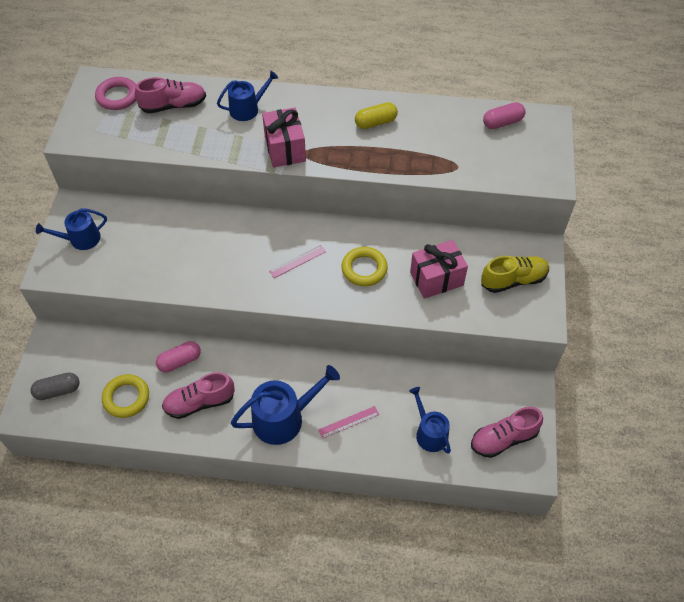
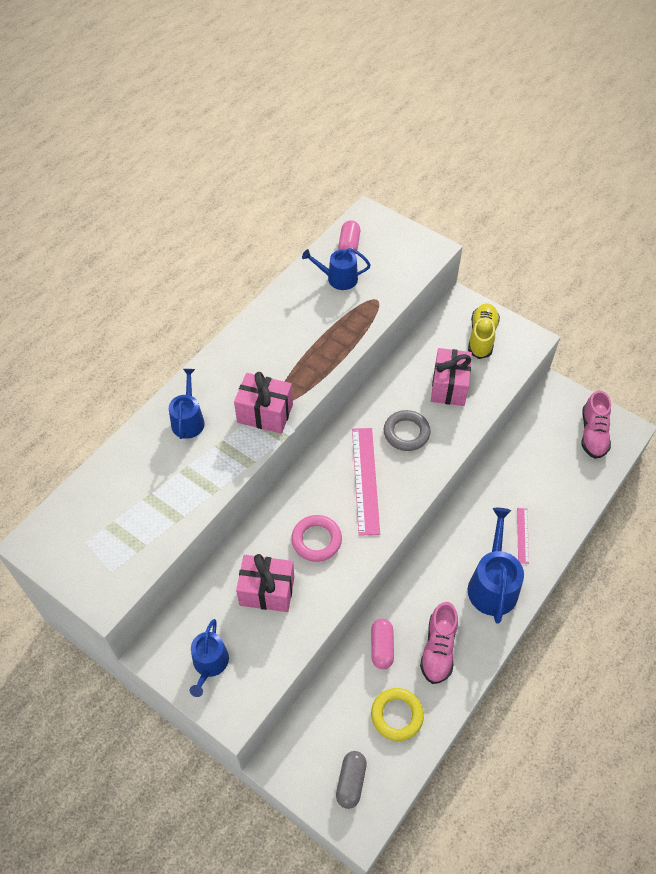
camera: 60 degrees left, 0 degrees up
pink ring [95,77,136,110] -> pink ring moved to [291,515,342,562]
pink shoe [135,77,206,113] -> none
pink ruler [269,245,326,278] -> pink ruler [352,428,380,536], size x1.93
yellow ring [342,247,388,286] -> grey ring [384,410,431,451]
yellow capsule [355,102,398,129] -> none
blue watering can [409,387,451,454] -> blue watering can moved to [302,248,371,290]
none -> pink gift [236,554,294,612]

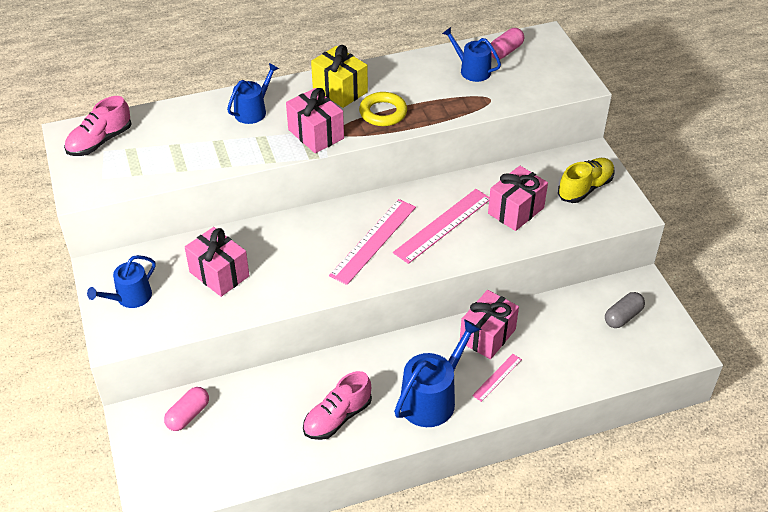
camera: 35 degrees right, 10 degrees down
pink ring [291,515,342,562] -> none
grey capsule [336,751,367,809] -> grey capsule moved to [605,292,645,328]
pink capsule [371,619,394,669] -> pink capsule moved to [164,387,209,431]
yellow ring [371,688,424,741] -> yellow ring moved to [359,92,407,126]
grey ring [384,410,431,451] -> pink ruler [393,189,489,264]
pink shoe [582,390,611,459] -> pink shoe moved to [64,96,132,156]
none -> yellow gift [311,45,368,108]
none -> pink gift [460,290,519,359]

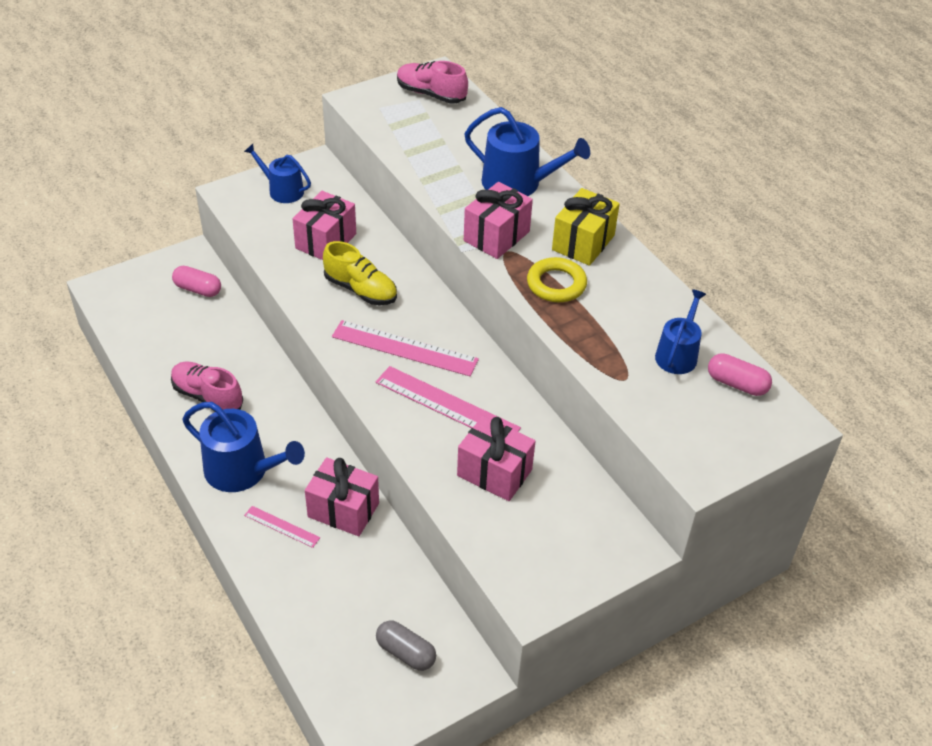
camera: 75 degrees right, 0 degrees up
blue watering can [227,63,279,124] -> blue watering can [464,107,590,196], size x1.58
yellow shoe [558,158,615,203] -> yellow shoe moved to [323,241,397,305]

